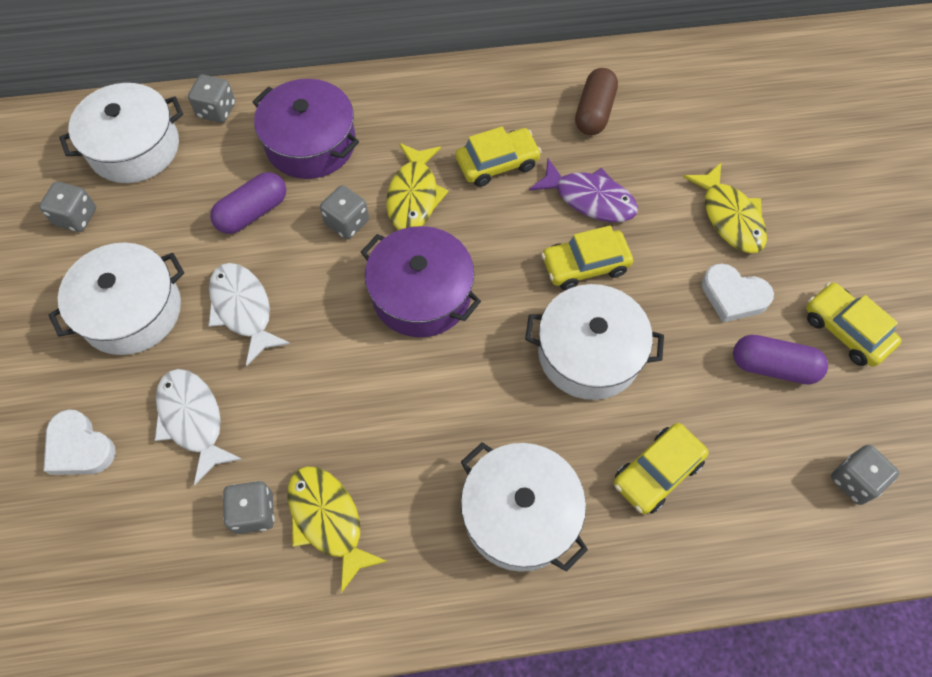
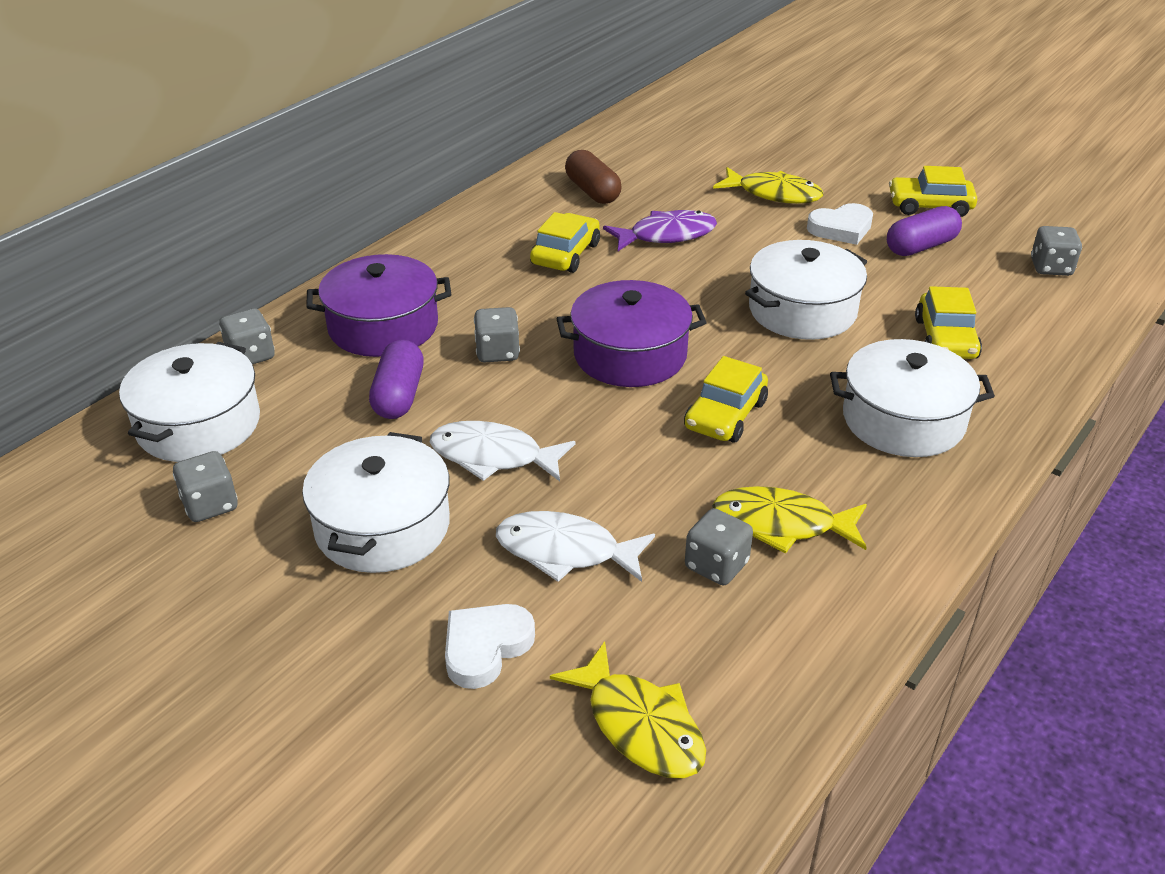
camera: 45 degrees left, 25 degrees down
white heart [44,409,116,475] -> white heart turned 135 degrees clockwise [445,604,535,689]
yellow fish [386,143,449,230] -> yellow fish moved to [550,641,706,778]
yellow car [541,226,633,290] -> yellow car moved to [684,356,768,443]

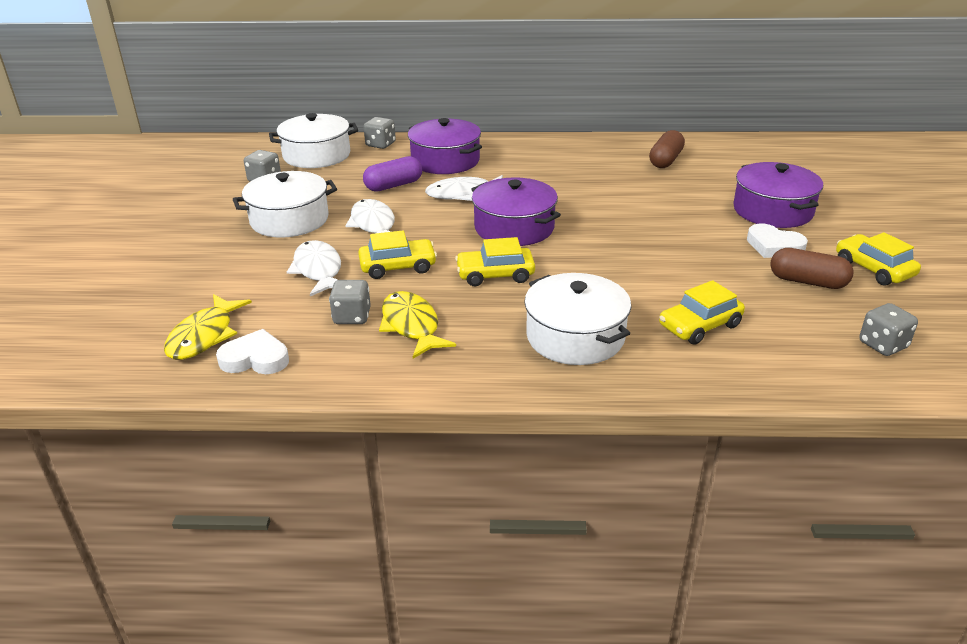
camera: 55 degrees right, 5 degrees down
white heart [445,604,535,689] -> white heart moved to [216,329,289,374]
grey dice [474,307,520,362] -> white fish [425,175,503,201]
yellow car [530,212,600,273] -> yellow car moved to [358,230,437,279]
purple fish [603,210,717,251] -> none
yellow fish [713,167,823,204] -> purple pot [733,162,823,228]
white pot [745,240,867,340] -> none
purple capsule [887,206,962,256] -> brown capsule [770,248,854,289]

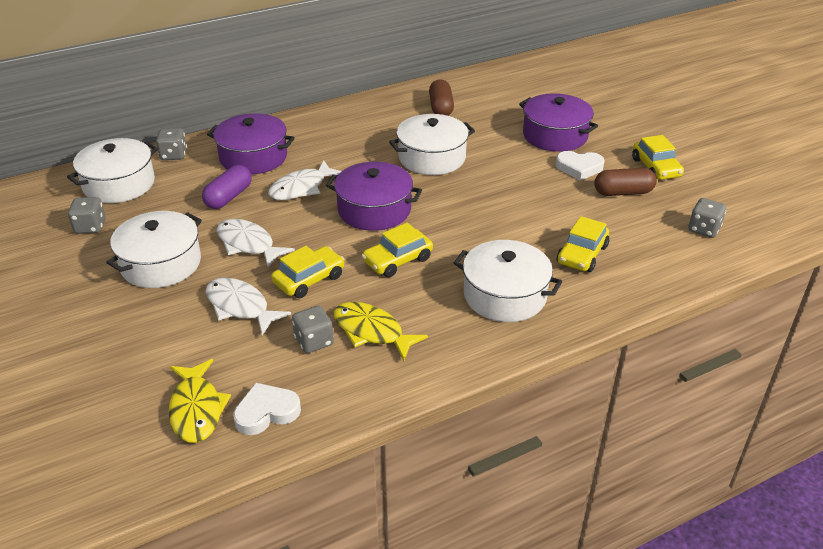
camera: 30 degrees left, 5 degrees up
yellow car [836,232,921,286] -> yellow car turned 135 degrees counterclockwise [632,135,684,180]
none -> white pot [389,114,475,175]

